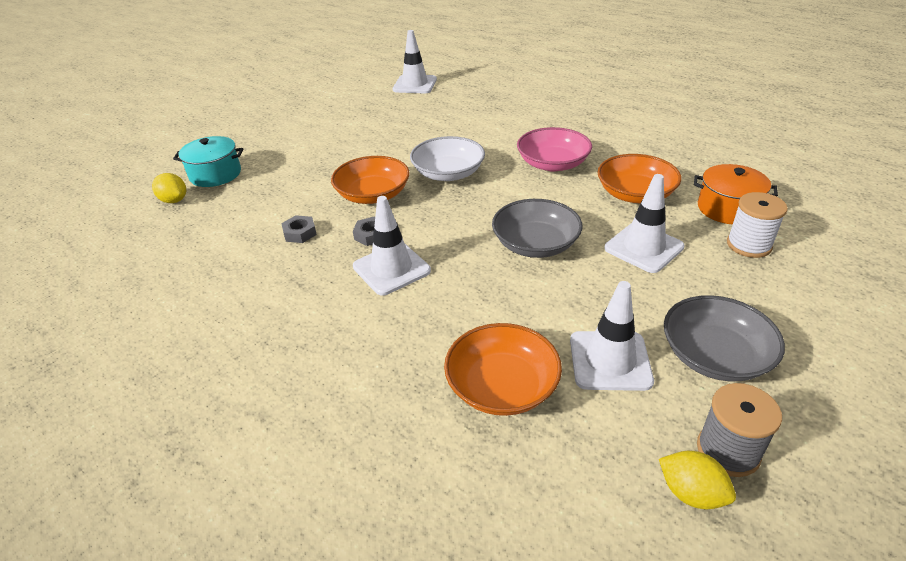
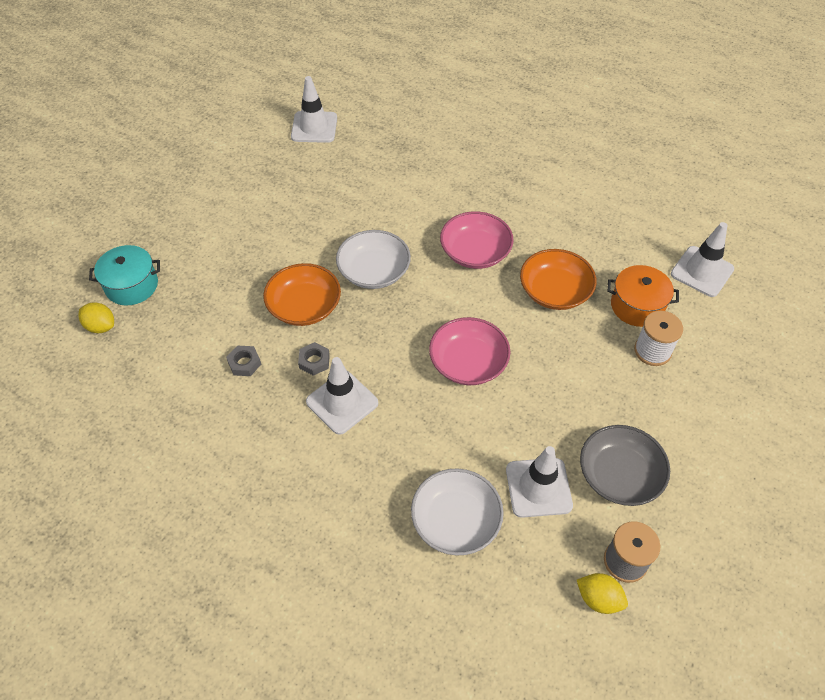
camera: 10 degrees left, 15 degrees up
orange bowl [444,323,562,416] -> white bowl [411,469,504,556]
grey bowl [492,199,583,258] -> pink bowl [429,317,510,385]
white traffic cone [604,174,685,273] -> white traffic cone moved to [671,222,734,297]

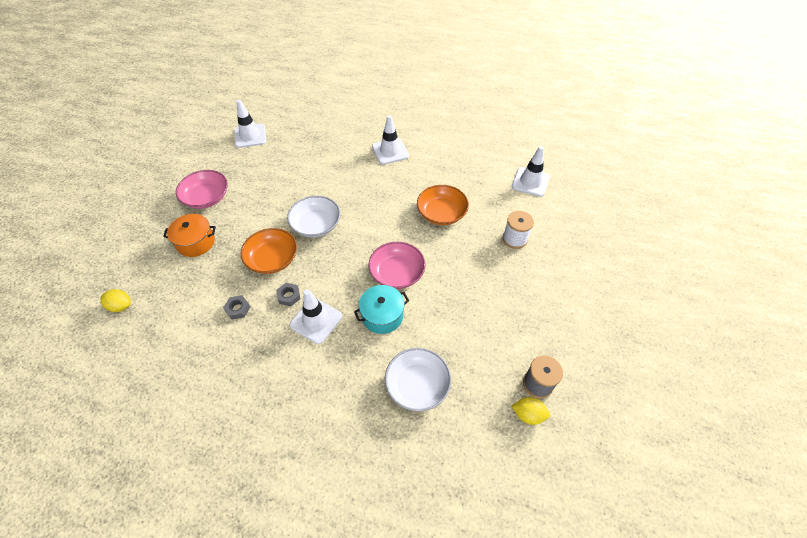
camera: 15 degrees left, 0 degrees up
turquoise pot [89,245,160,305] -> turquoise pot moved to [354,285,409,334]
pink bowl [440,211,514,269] -> pink bowl moved to [176,170,228,209]
white traffic cone [506,446,573,518] -> white traffic cone moved to [372,115,409,165]
grey bowl [580,425,670,506] -> none
orange pot [607,265,679,327] -> orange pot moved to [163,214,216,257]

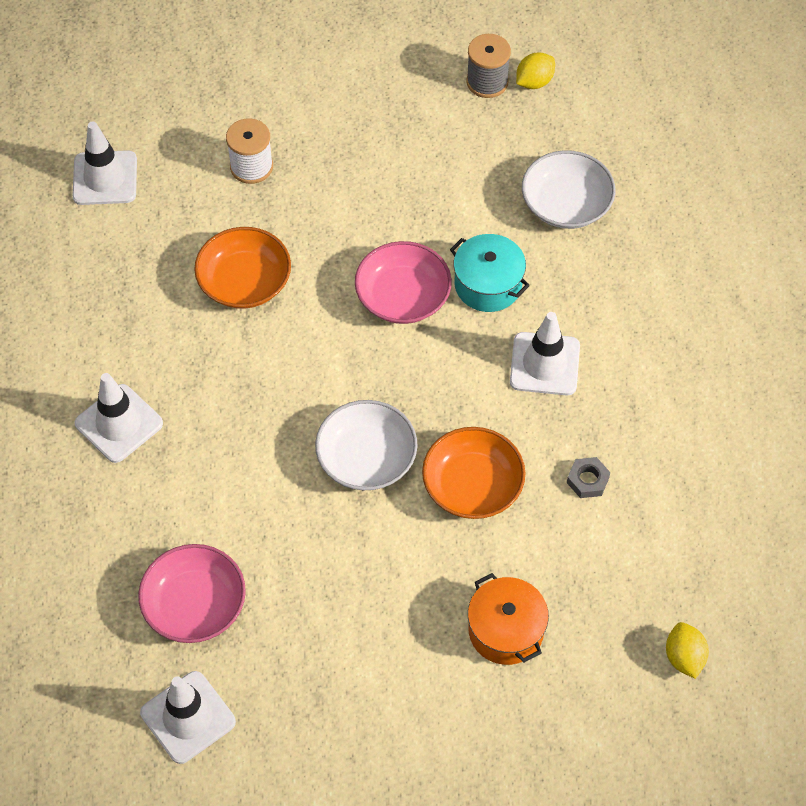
camera: 115 degrees left, 5 degrees up
pink bowl [176,170,228,209] -> pink bowl moved to [138,544,246,643]
grey nut [276,283,300,307] -> none
yellow lemon [512,397,550,425] -> yellow lemon turned 60 degrees clockwise [516,53,555,89]

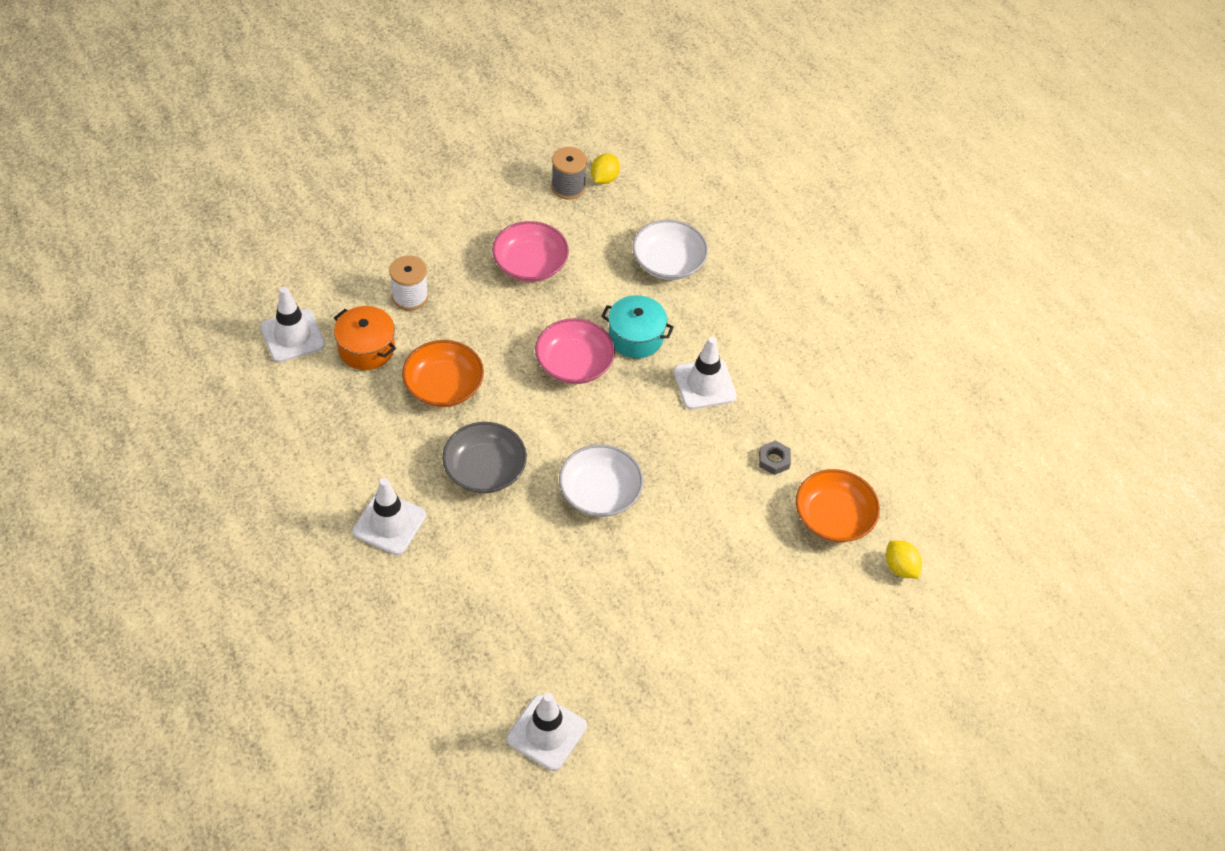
camera: 25 degrees left, 5 degrees down
pink bowl [138,544,246,643] -> pink bowl moved to [492,221,569,282]
orange bowl [422,427,526,519] -> orange bowl moved to [796,469,880,542]
orange pot [468,573,549,665] -> orange pot moved to [334,306,396,370]
none -> grey bowl [442,422,527,493]

